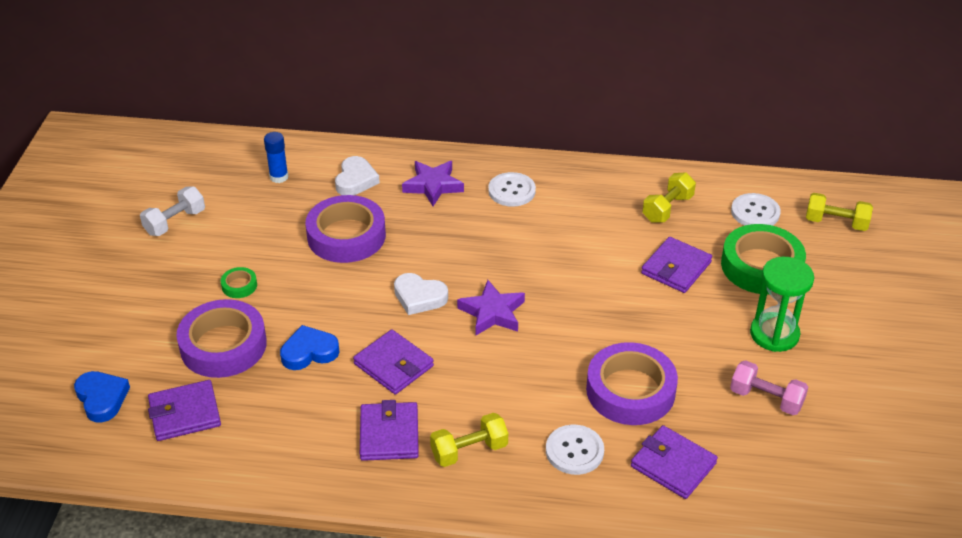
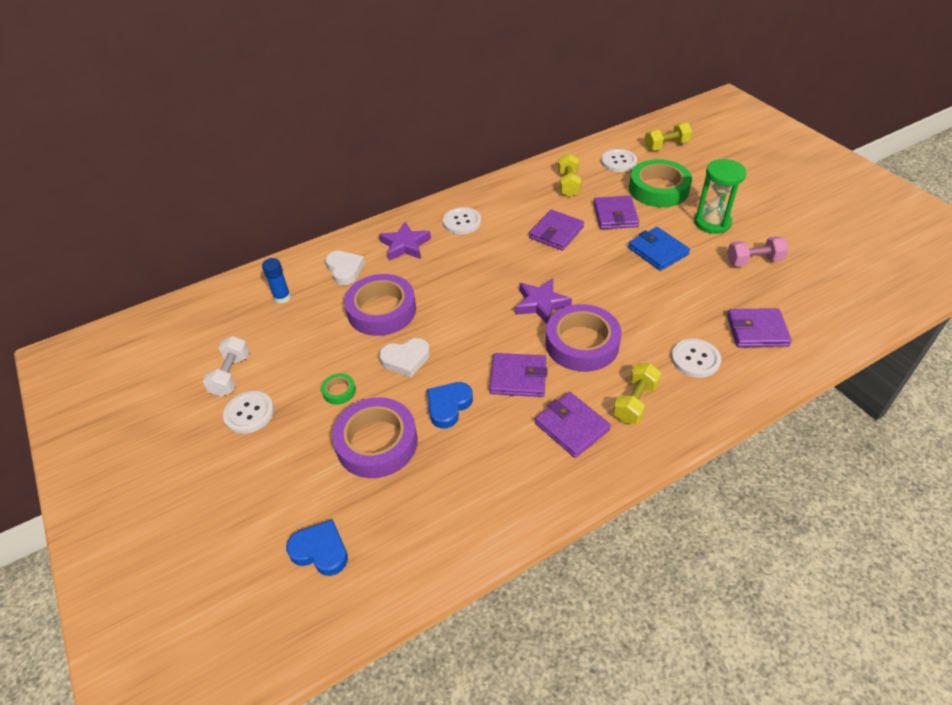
camera: 35 degrees left, 5 degrees up
purple wallet [148,380,221,441] -> purple wallet moved to [529,210,584,251]
white heart [394,273,448,315] -> white heart moved to [379,338,430,377]
purple tape [586,342,678,425] -> purple tape moved to [546,304,622,372]
none -> white button [223,391,274,434]
none -> blue wallet [628,227,690,271]

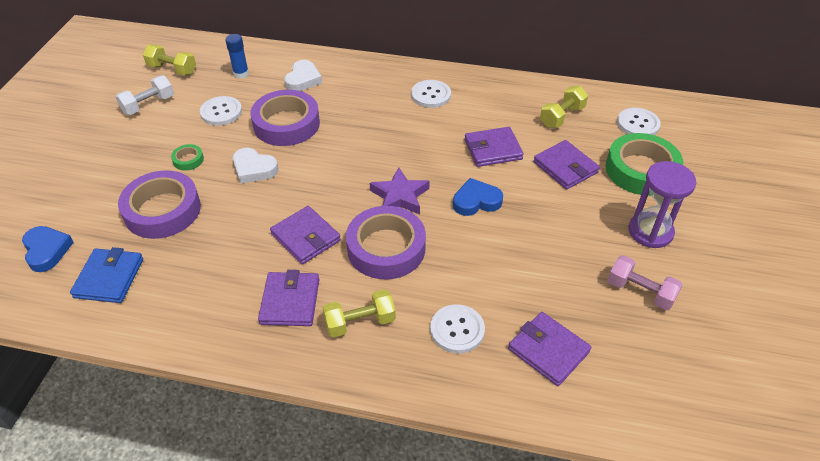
camera: 40 degrees right, 0 degrees up
white button [223,391,274,434] -> white button moved to [200,96,242,126]
purple star [379,222,431,261] -> none
blue heart [427,382,473,428] -> blue heart moved to [453,178,503,216]
purple wallet [593,196,639,229] -> purple wallet turned 75 degrees counterclockwise [533,140,600,189]
blue wallet [628,227,690,271] -> blue wallet moved to [70,247,143,303]
yellow dumbbell [644,123,692,151] -> yellow dumbbell moved to [143,45,196,76]
green hourglass [694,159,747,234] -> purple hourglass [628,161,696,248]

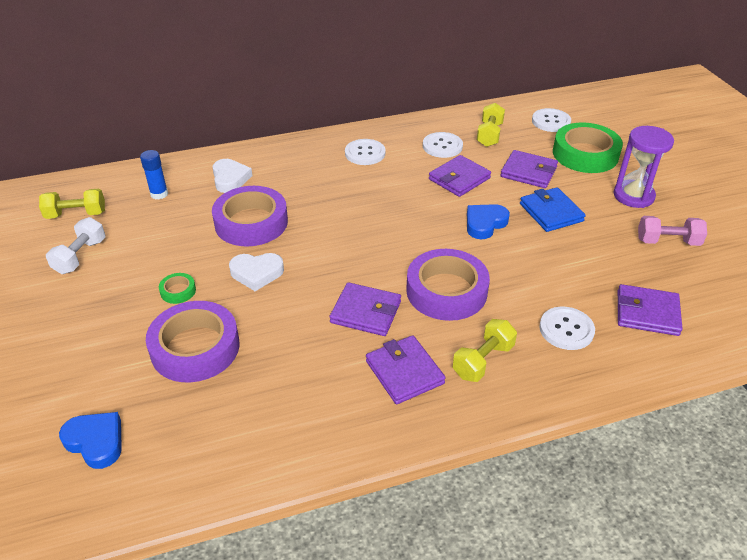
camera: 30 degrees left, 5 degrees down
blue wallet [70,247,143,303] -> blue wallet moved to [520,187,586,232]
white button [200,96,242,126] -> white button moved to [423,132,463,158]
purple star [370,167,430,214] -> none

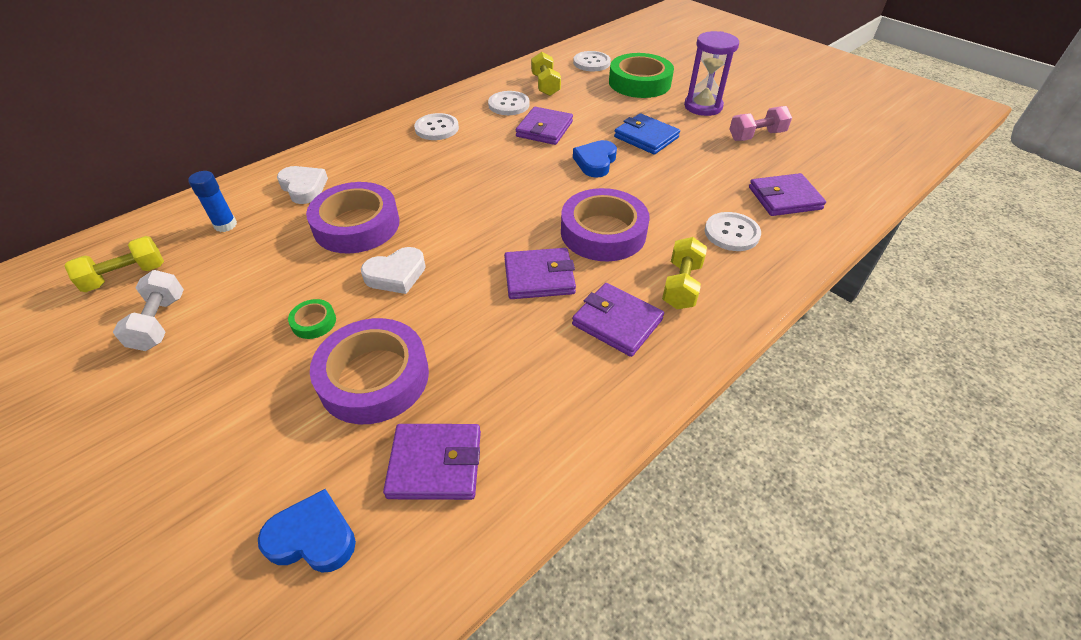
camera: 25 degrees left, 5 degrees up
purple wallet [500,150,558,188] -> purple wallet moved to [383,424,481,500]

